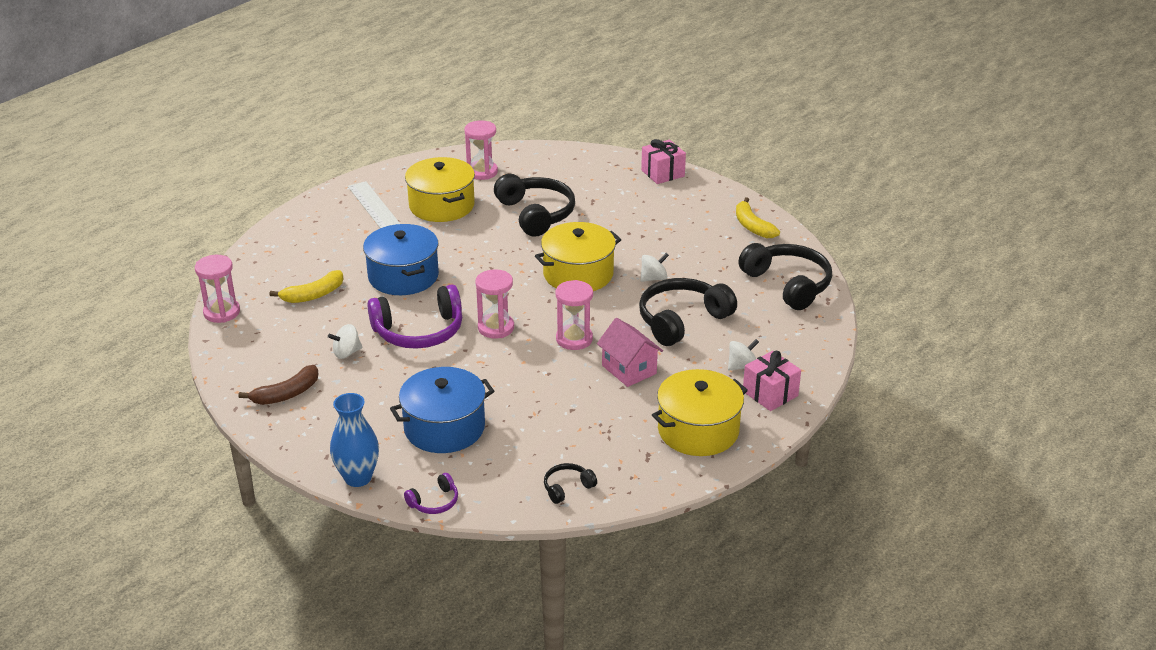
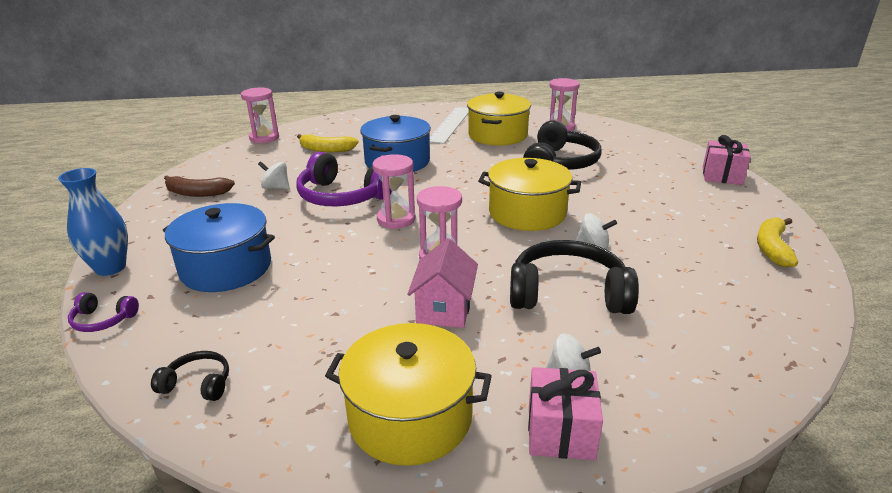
camera: 45 degrees right, 5 degrees down
black headphones [738,243,832,310] -> none

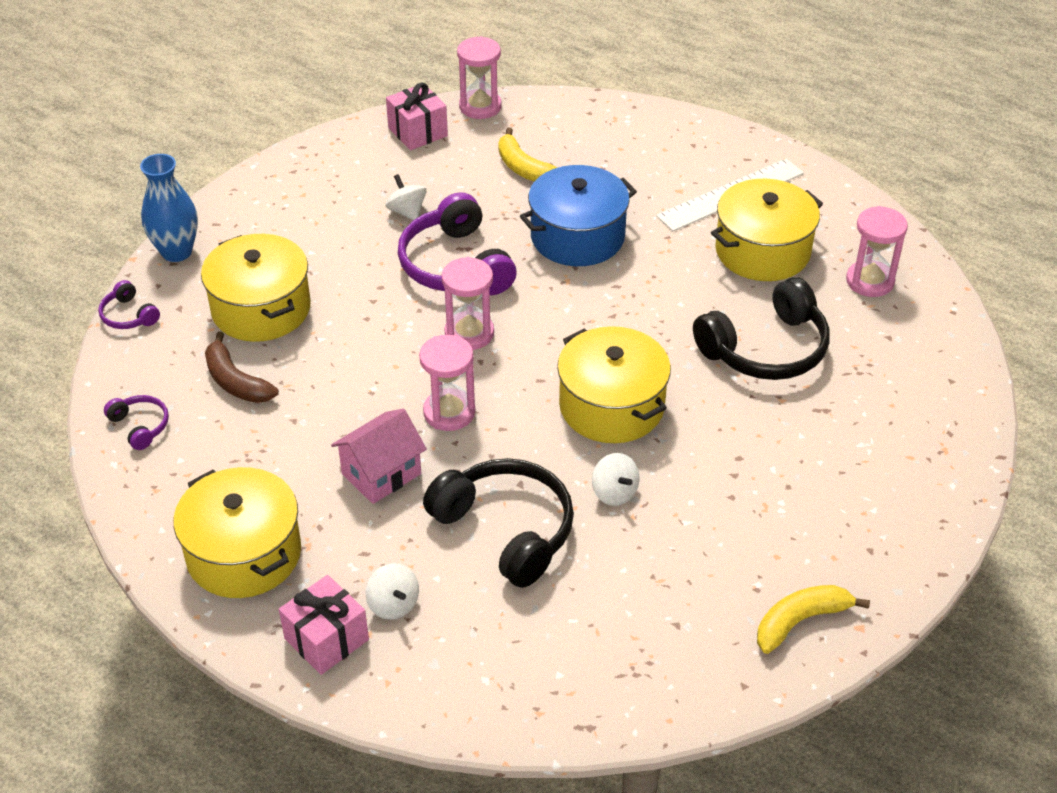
camera: 40 degrees right, 15 degrees up
black headphones [151,351,229,401] -> purple headphones [104,395,169,450]
blue pot [163,203,275,292] -> yellow pot [201,234,311,342]
brown banana [164,175,235,197] -> brown banana moved to [205,331,279,403]
pink gift [703,135,751,185] -> pink gift moved to [386,83,448,150]

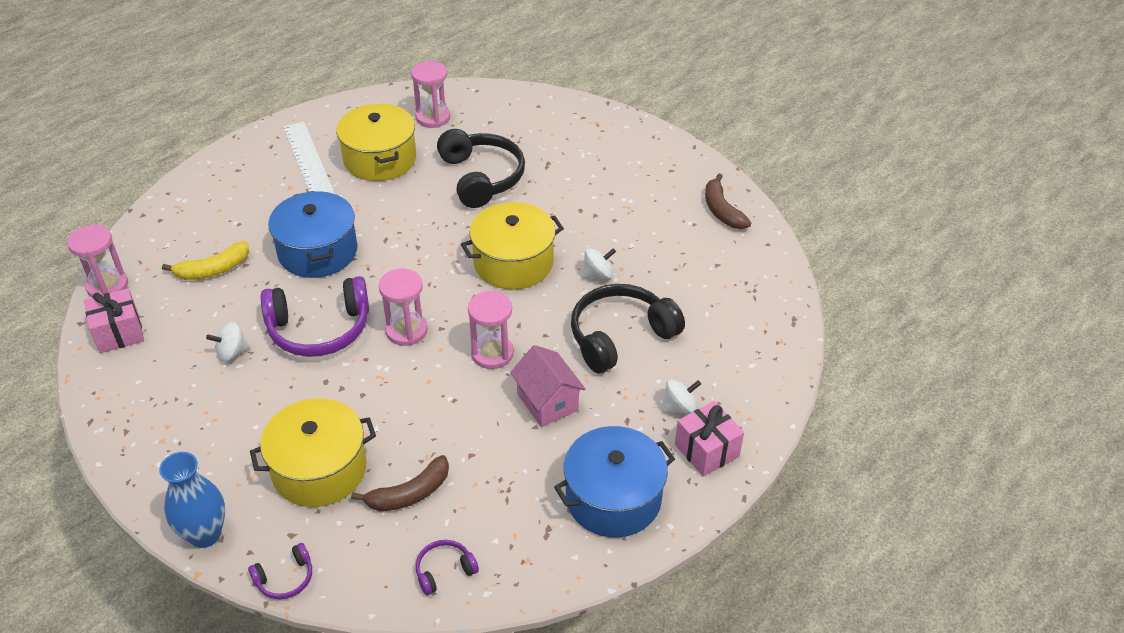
camera: 80 degrees left, 0 degrees up
yellow pot [173,467,301,598] -> blue pot [554,426,675,538]
yellow banana [757,585,870,654] -> brown banana [705,173,751,229]

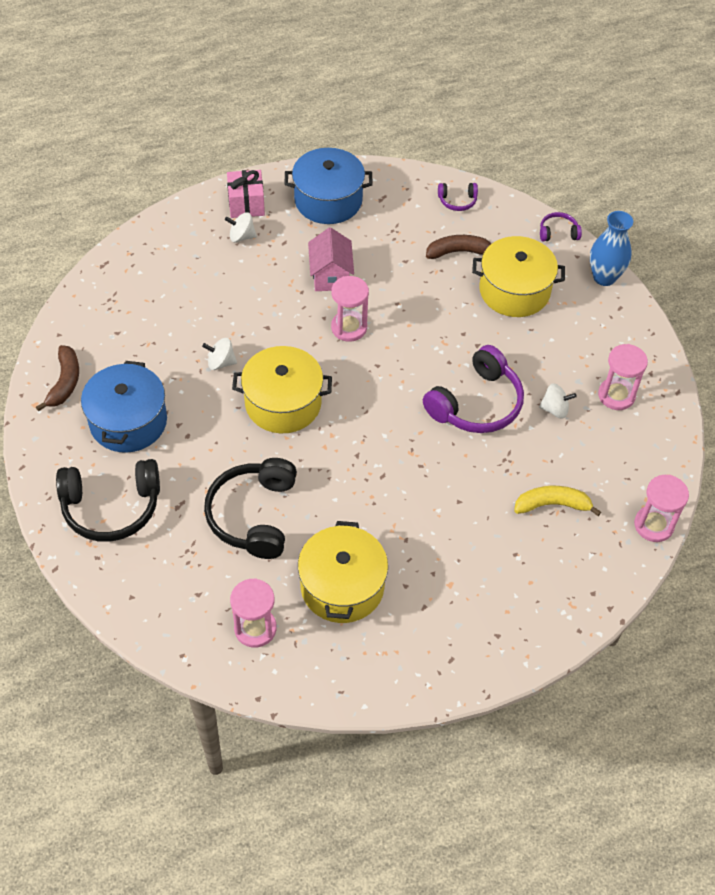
camera: 155 degrees left, 10 degrees up
pink gift [84,288,144,353] -> none
purple headphones [261,276,369,357] -> purple headphones turned 120 degrees clockwise [423,345,524,433]
blue pot [268,191,358,278] -> blue pot moved to [81,361,167,453]
white ruler [283,122,335,194] -> none
pink hourglass [379,268,428,346] -> pink hourglass moved to [598,344,648,410]
black headphones [571,284,685,373] -> black headphones moved to [56,459,160,542]

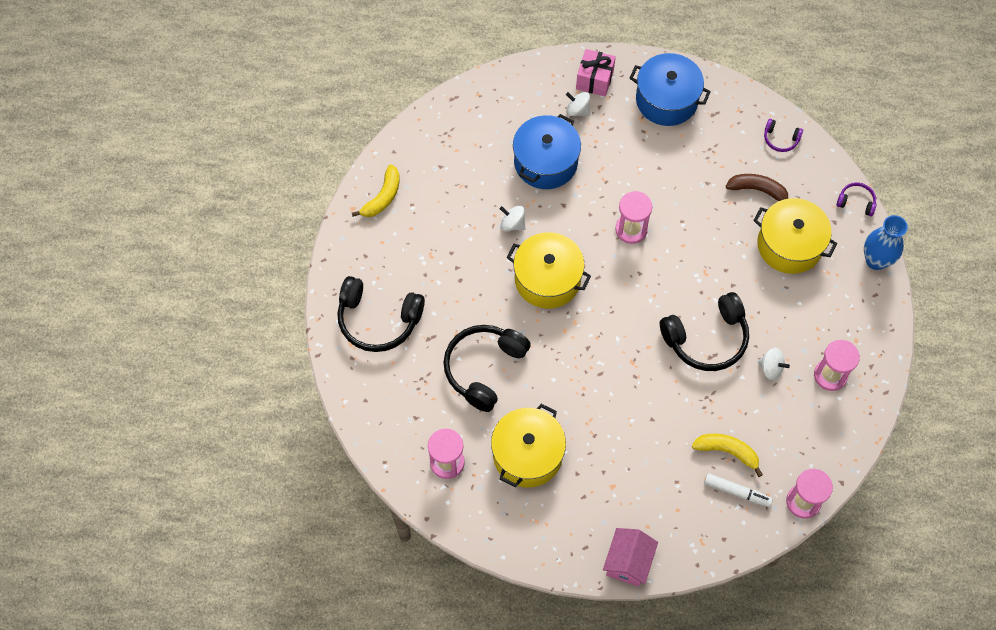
camera: 25 degrees right, 10 degrees up
brown banana [36,345,79,411] -> yellow banana [352,164,400,217]
blue pot [81,361,167,453] -> blue pot moved to [513,114,581,189]
pink house [308,227,354,291] -> pink house moved to [603,528,658,587]
purple headphones [423,345,524,433] -> black headphones [660,292,749,371]
none -> white marker [704,473,773,507]

